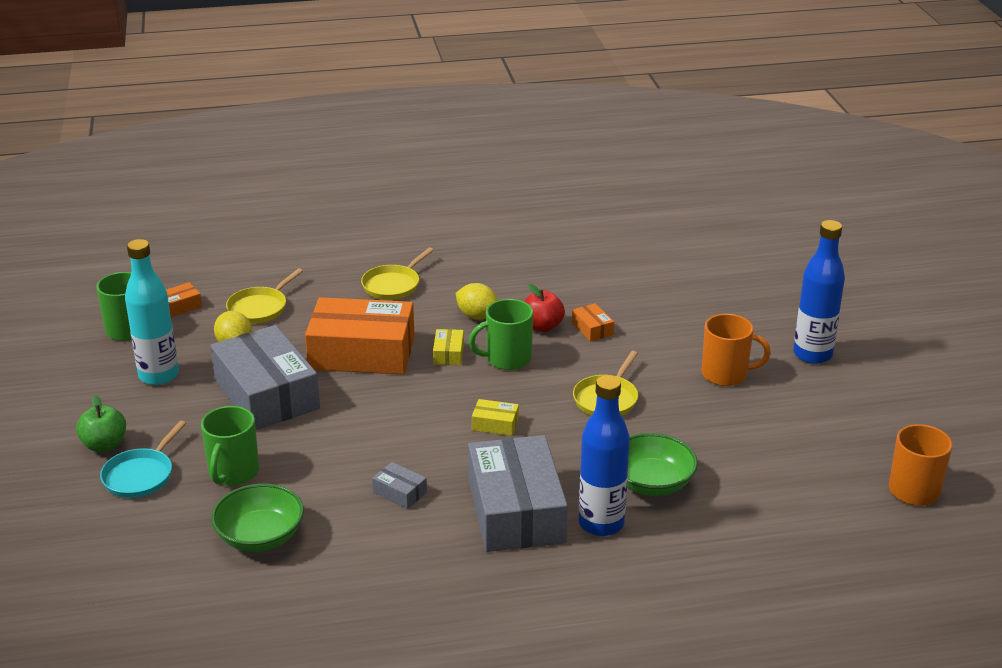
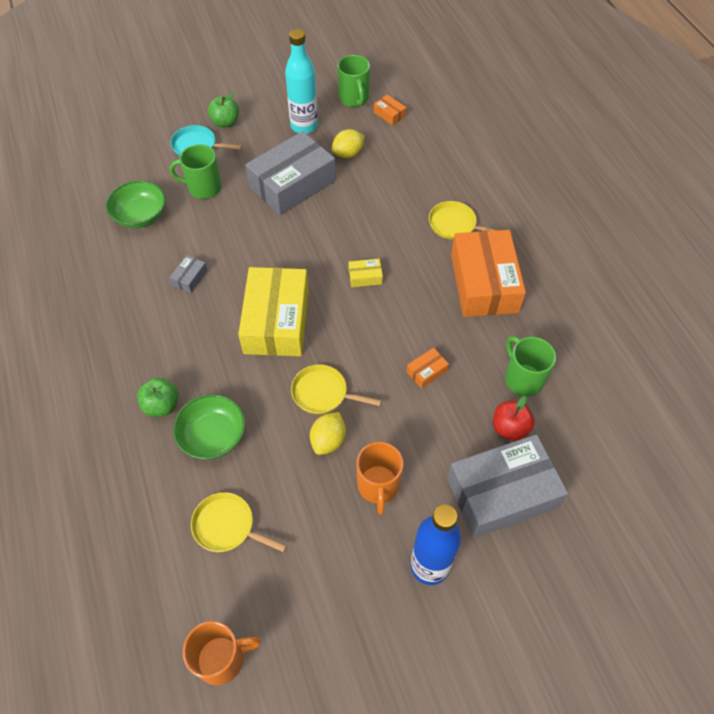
camera: 80 degrees right, 25 degrees up
yellow pan [226,268,303,323] -> yellow pan moved to [191,492,287,552]
orange box [305,297,415,375] -> orange box moved to [451,230,526,317]
yellow lemon [455,283,498,320] -> yellow lemon moved to [310,412,346,455]
grey box [468,435,568,552] -> grey box moved to [447,434,568,538]
green mug [469,299,533,370] -> green mug moved to [505,336,556,397]
yellow box [472,399,519,436] -> yellow box [238,267,309,356], size x2.49
red apple [525,284,565,332] -> red apple moved to [493,396,535,441]
blue bottle [579,375,630,536] -> green apple [137,378,178,417]

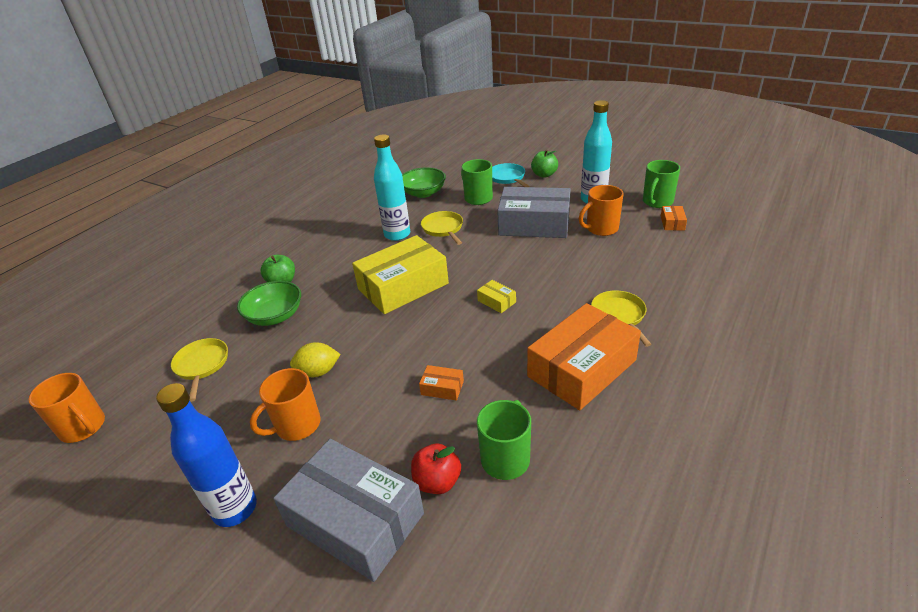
camera: 55 degrees right, 20 degrees down
grey box [169,255,208,293] -> turquoise bottle [374,134,410,241]
yellow pan [291,364,382,414] -> yellow pan moved to [421,211,463,245]
yellow lemon [332,129,365,158] -> orange mug [579,185,624,236]

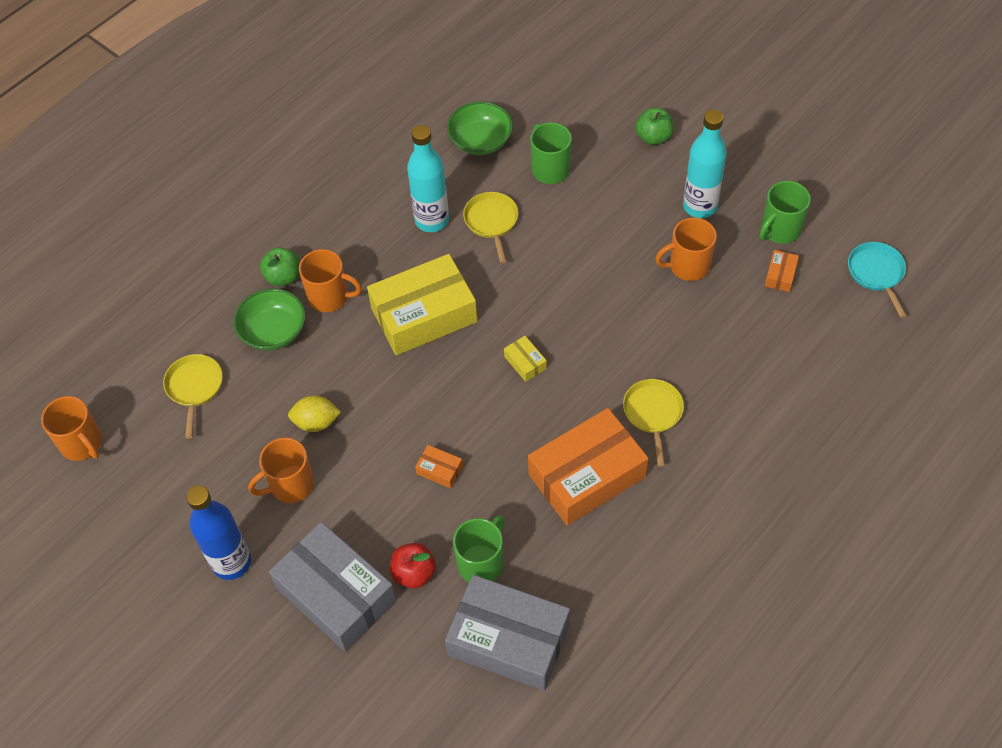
camera: 10 degrees right, 20 degrees up
turquoise pan [492,163,530,187] -> turquoise pan moved to [848,242,907,318]
grey box [497,187,571,238] -> grey box moved to [445,575,570,691]
none -> orange mug [299,249,362,312]

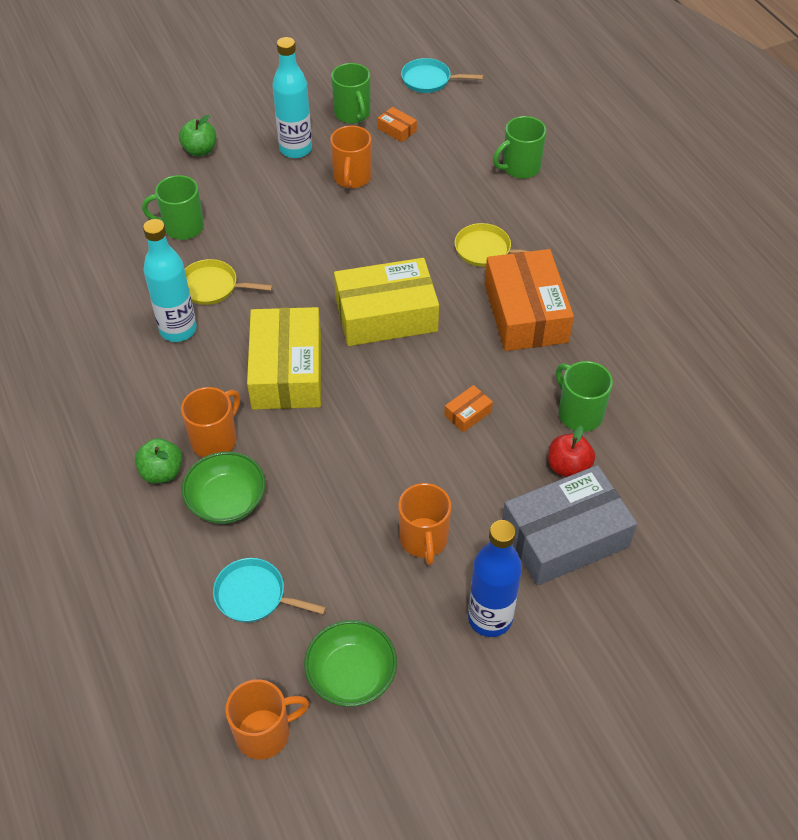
camera: 70 degrees left, 5 degrees down
yellow pan [163,354,223,439] -> turquoise pan [213,558,326,622]
yellow lemon [288,395,341,432] -> none
grey box [445,575,570,691] -> none
green bowl [447,101,513,155] -> green bowl moved to [304,620,397,707]
yellow box [504,336,547,382] -> yellow box [334,258,439,346], size x2.49
none -> green mug [493,116,546,179]

